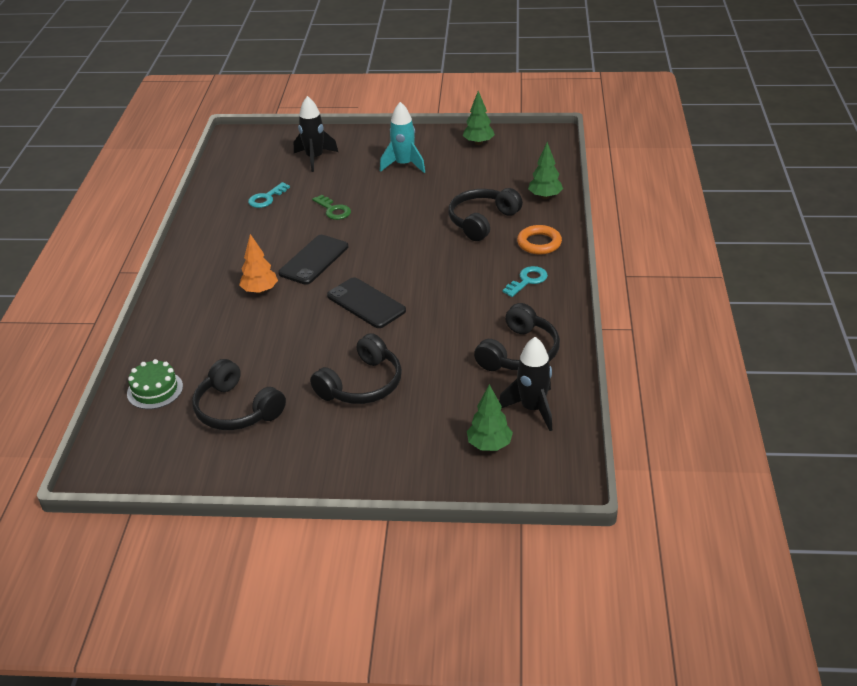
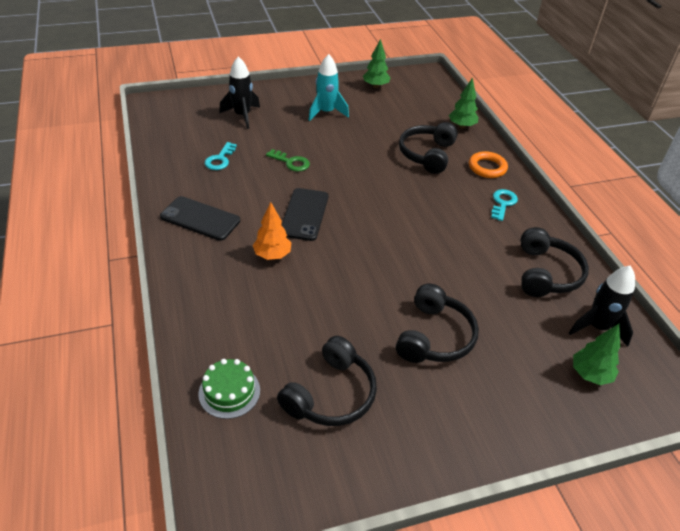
camera: 25 degrees left, 5 degrees up
black headphones [192,359,286,430] -> black headphones turned 75 degrees counterclockwise [277,336,377,426]
black phone [327,277,406,328] -> black phone moved to [160,196,240,241]

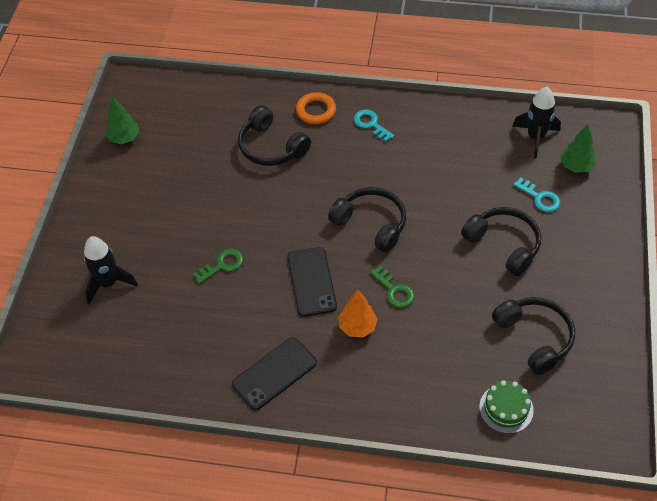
camera: 60 degrees left, 10 degrees up
turquoise key [205,142,237,170] -> turquoise key moved to [513,178,560,212]
black phone [281,188,328,241] -> black phone turned 45 degrees clockwise [288,247,337,317]
turquoise rocket [309,54,349,121] -> none
green tree [449,77,479,128] -> none
black headphones [521,227,589,297] -> black headphones moved to [328,187,406,253]
none -> green key [370,266,415,308]

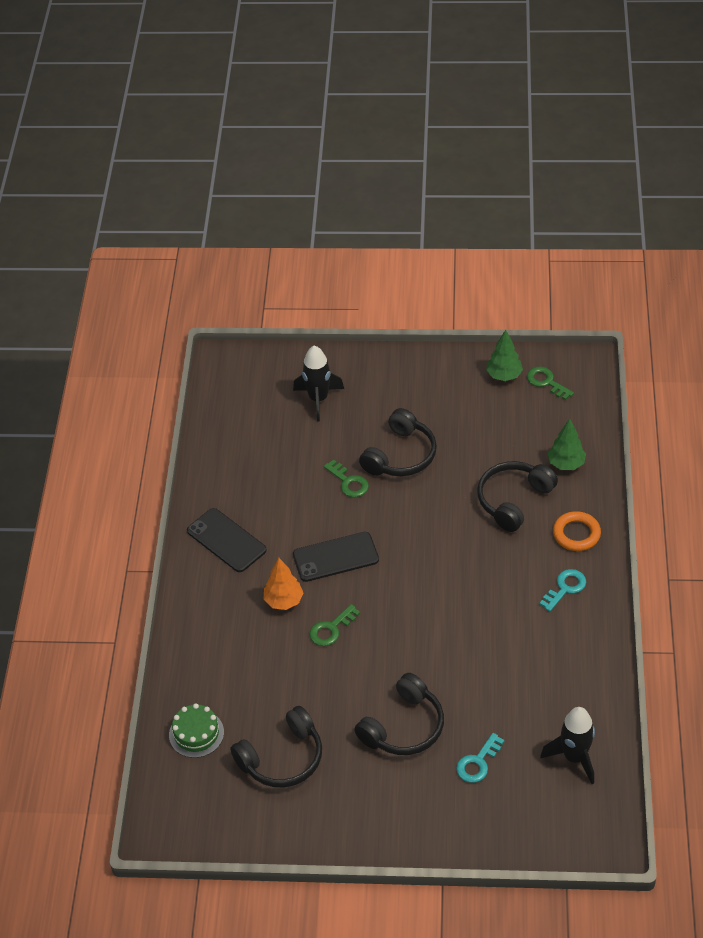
camera: 85 degrees right, 5 degrees down
black headphones [328,187,406,253] -> black headphones moved to [359,408,437,476]
green tree [560,124,596,172] -> green tree moved to [548,419,586,470]
none -> green key [527,367,574,400]

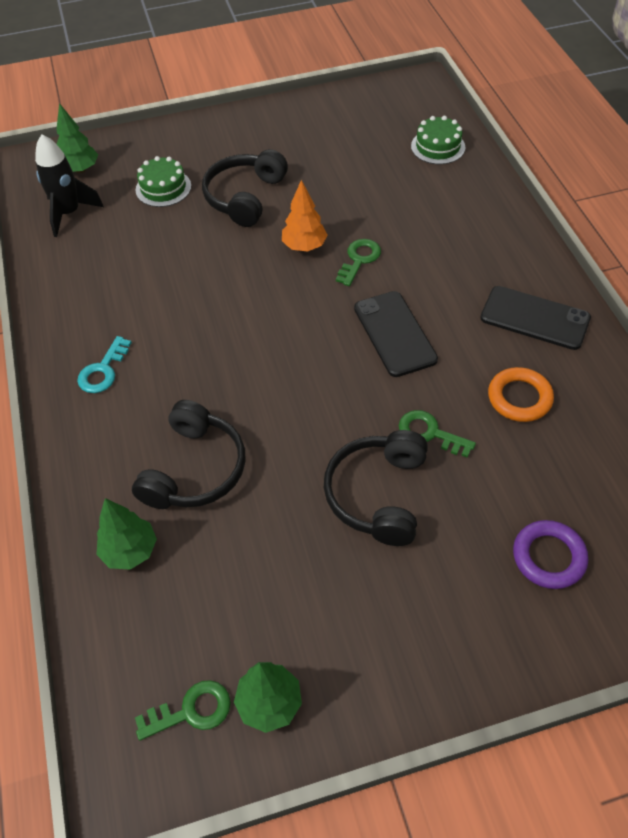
camera: 160 degrees right, 5 degrees up
black headphones [231,706,322,787] -> none
orange tree [264,558,303,610] -> orange tree moved to [282,180,327,252]
black rocket [293,345,344,421] -> purple ring [513,520,588,589]
black phone [293,532,379,582] -> black phone turned 75 degrees counterclockwise [354,291,438,377]
turquoise key [456,733,504,783] -> green cake [135,156,191,207]
green key [527,367,574,400] -> green key turned 45 degrees counterclockwise [135,680,231,741]
orange ring [553,511,601,551] -> orange ring moved to [488,367,554,422]
none -> green tree [57,103,98,173]

